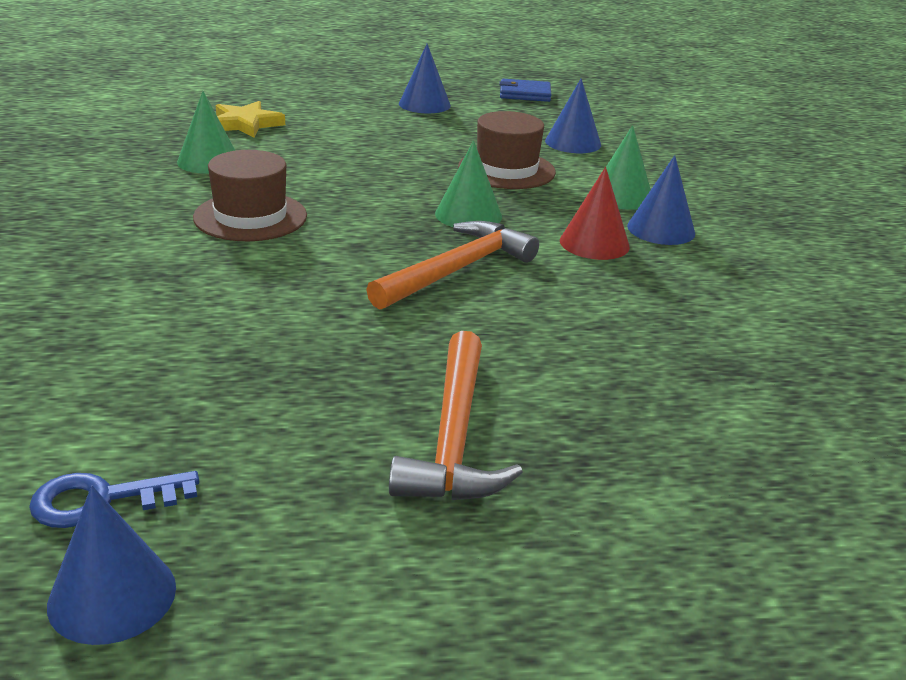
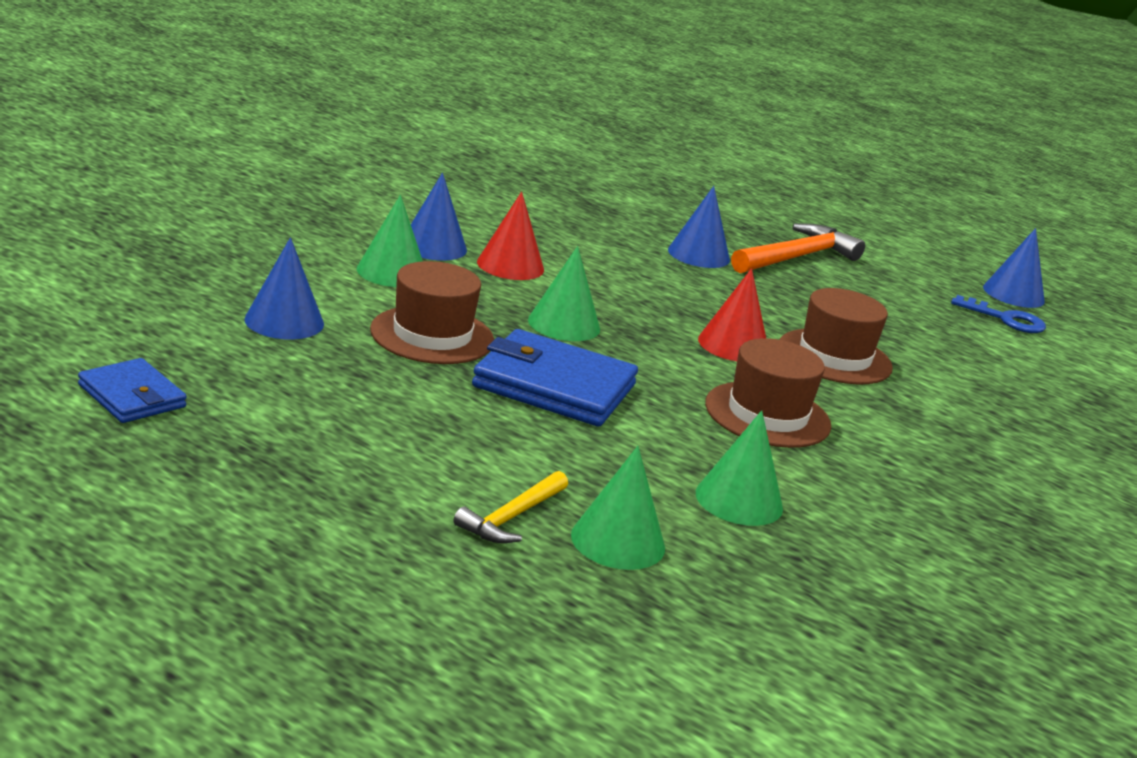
camera: 140 degrees left, 5 degrees down
yellow star [216,101,285,138] -> green cone [571,446,665,570]
orange hammer [366,221,539,309] -> none
blue cone [399,44,451,113] -> blue cone moved to [668,186,730,268]
none -> yellow hammer [453,471,568,543]
none -> blue wallet [472,329,638,426]
none -> red cone [698,268,766,361]
none -> brown hat [779,288,893,385]

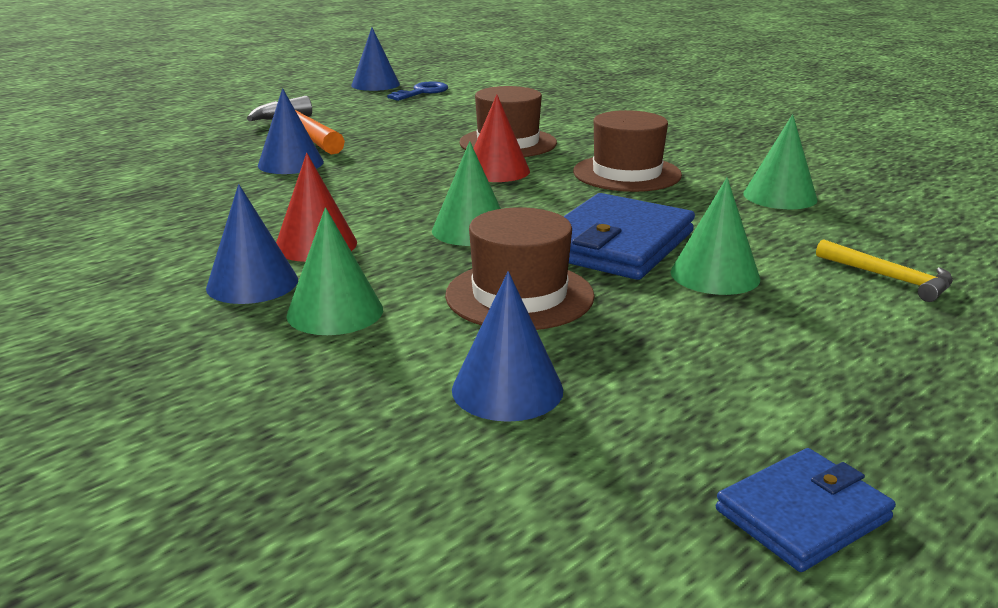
camera: 75 degrees left, 0 degrees up
green cone [571,446,665,570] -> green cone moved to [671,177,760,295]

